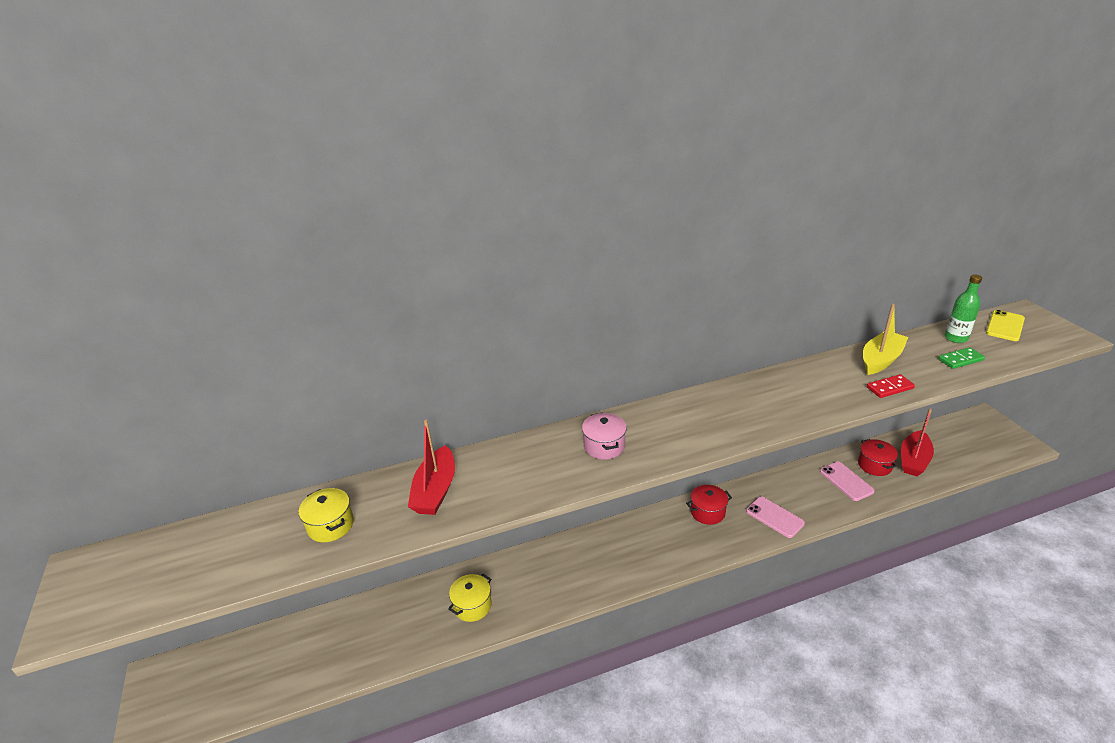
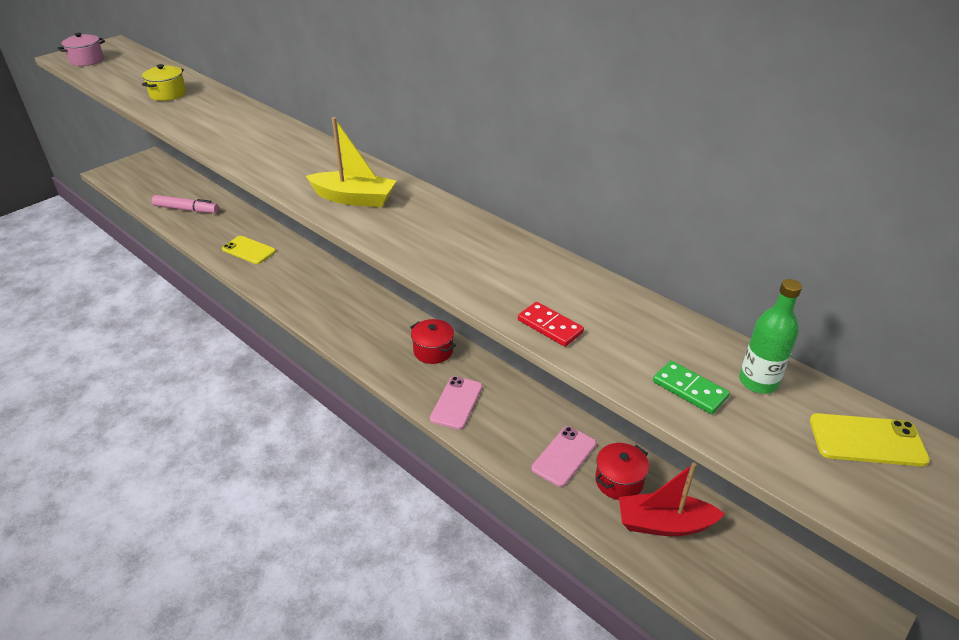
camera: 60 degrees right, 5 degrees up
red boat [408,420,455,515] -> none
yellow pot [448,574,492,622] -> yellow phone [222,236,276,264]
pink pot [582,412,627,459] -> pink pot moved to [57,33,105,66]
yellow boat [863,304,908,375] -> yellow boat moved to [306,117,396,207]
none -> pink marker [152,195,219,213]

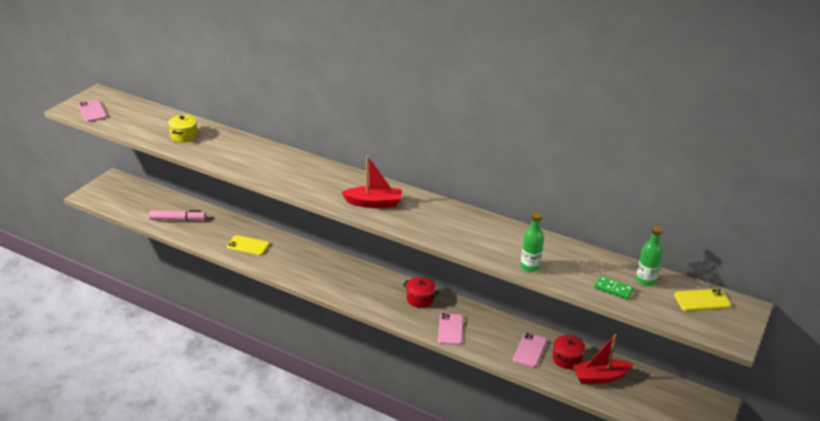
camera: 15 degrees left, 5 degrees down
pink pot [57,33,105,66] -> pink phone [78,100,107,122]
yellow boat [306,117,396,207] -> red boat [341,155,402,208]
red domino [518,302,584,347] -> green bottle [520,213,544,272]

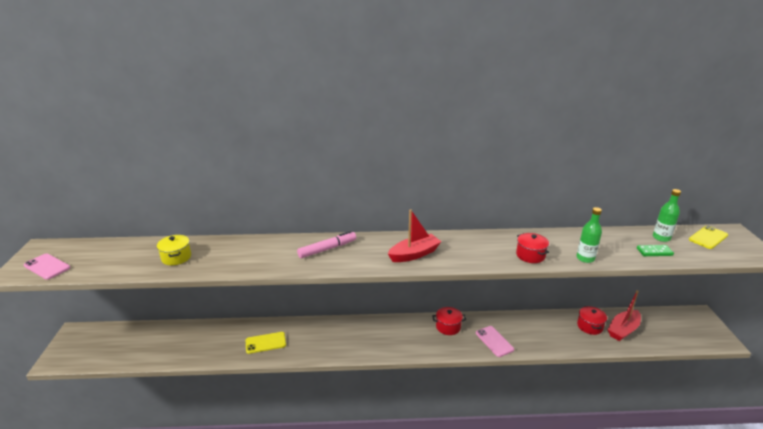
camera: 30 degrees left, 5 degrees down
pink marker [149,210,206,221] -> pink marker moved to [297,231,356,258]
pink phone [513,333,547,368] -> none
none -> red pot [516,233,549,263]

